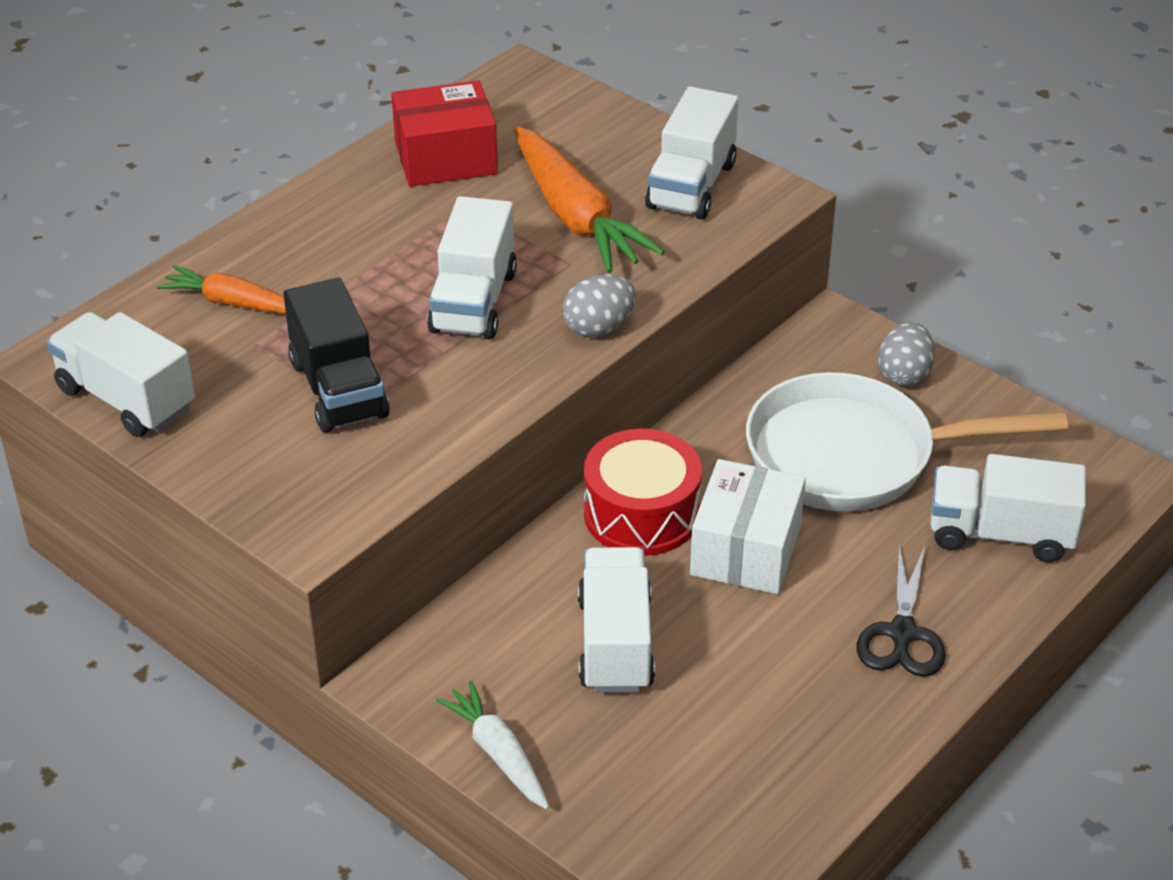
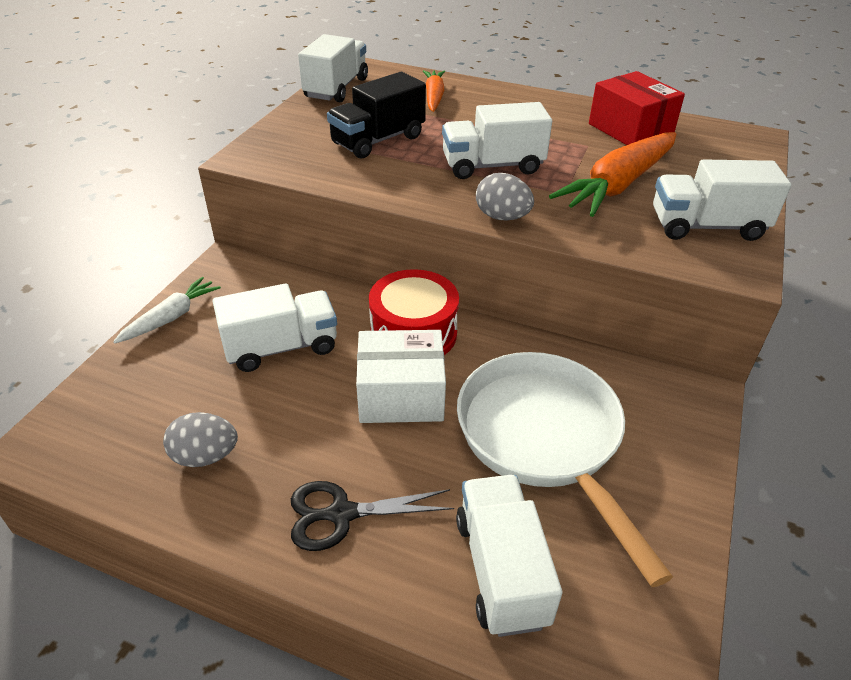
camera: 70 degrees right, 0 degrees up
grey egg [878,322,935,386] -> grey egg moved to [163,412,238,467]

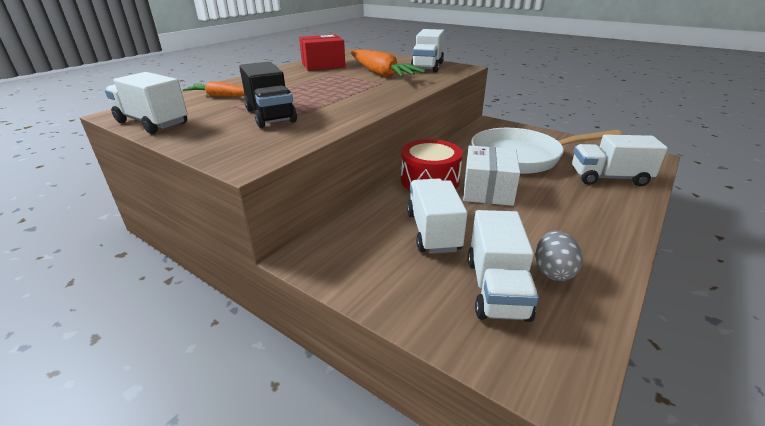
camera: 75 degrees left, 10 degrees down
white carrot [113,277,221,343] -> none
black scissors [291,481,454,551] -> none
white truck [442,102,552,179] -> white truck moved to [468,210,539,322]
grey egg [476,173,534,220] -> none

